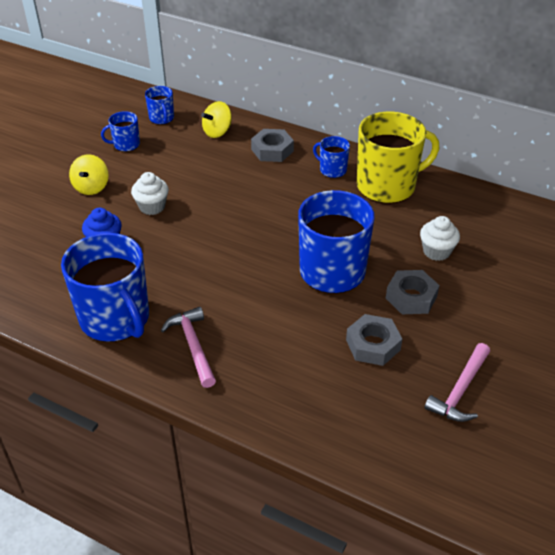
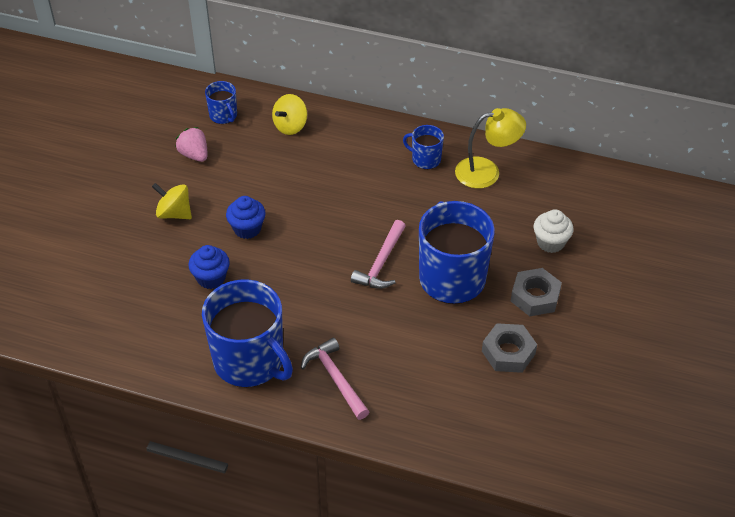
camera: 10 degrees left, 5 degrees up
yellow spinning top [69,154,108,195] -> yellow spinning top turned 120 degrees clockwise [152,183,192,219]
blue mug [101,111,140,152] -> pink strawberry [175,127,208,162]
white cupcake [131,172,169,215] -> blue cupcake [226,196,266,239]
grey nut [251,129,294,162] -> none
yellow mug [357,112,439,204] -> yellow lamp [455,108,526,189]
pink hammer [424,343,490,422] -> pink hammer moved to [351,220,406,289]

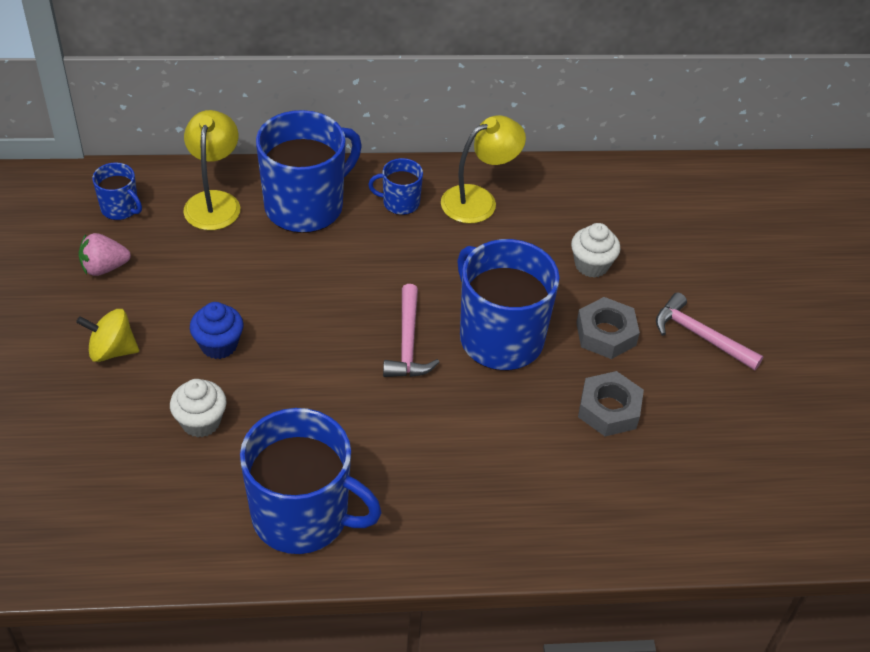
camera: 25 degrees left, 0 degrees up
pink strawberry [175,127,208,162] -> pink strawberry turned 45 degrees counterclockwise [78,233,131,276]
blue cupcake [188,245,230,289] -> white cupcake [170,379,227,438]
yellow spinning top [272,94,307,135] -> yellow lamp [183,110,240,230]
pink hammer [301,338,369,420] -> pink hammer moved to [656,292,764,371]
none -> blue mug [256,110,362,233]

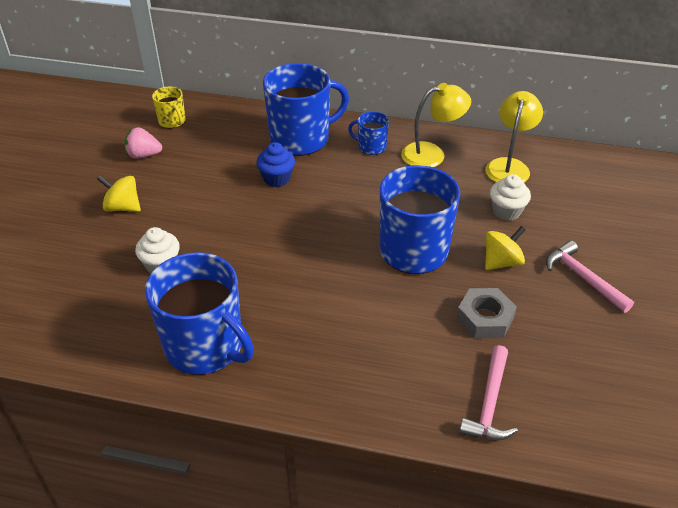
camera: 20 degrees right, 5 degrees down
blue mug [92,162,142,220] -> yellow mug [152,87,186,128]
yellow lamp [183,110,240,230] -> yellow lamp moved to [485,91,543,183]
blue cupcake [190,302,244,359] -> blue cupcake moved to [256,142,295,187]
pink hammer [383,284,440,377] -> pink hammer moved to [459,345,518,441]
grey nut [576,297,640,359] -> yellow spinning top [485,226,526,270]

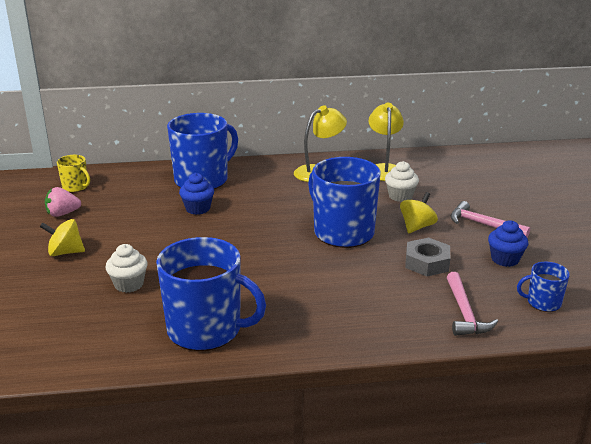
camera: 20 degrees left, 15 degrees down
blue mug [348,112,389,155] -> blue mug moved to [517,261,570,312]
none -> blue cupcake [488,220,528,267]

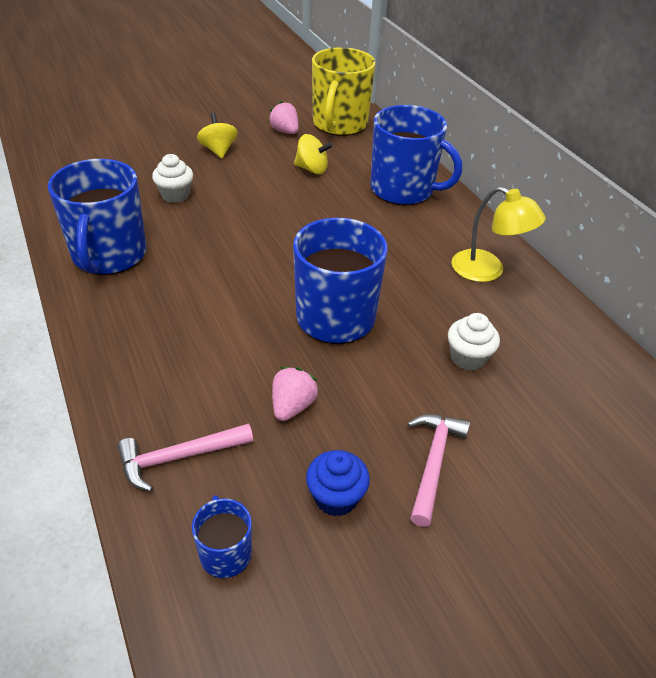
camera: 70 degrees right, 15 degrees up
yellow mug [57,155,90,192] -> yellow mug [312,47,376,136], size x2.11
blue cupcake [179,173,214,215] -> none
yellow lamp [369,103,404,181] -> none
yellow spinning top [400,192,438,233] -> yellow spinning top moved to [294,134,333,174]
grey nut [405,238,450,276] -> pink strawberry [272,367,319,421]

